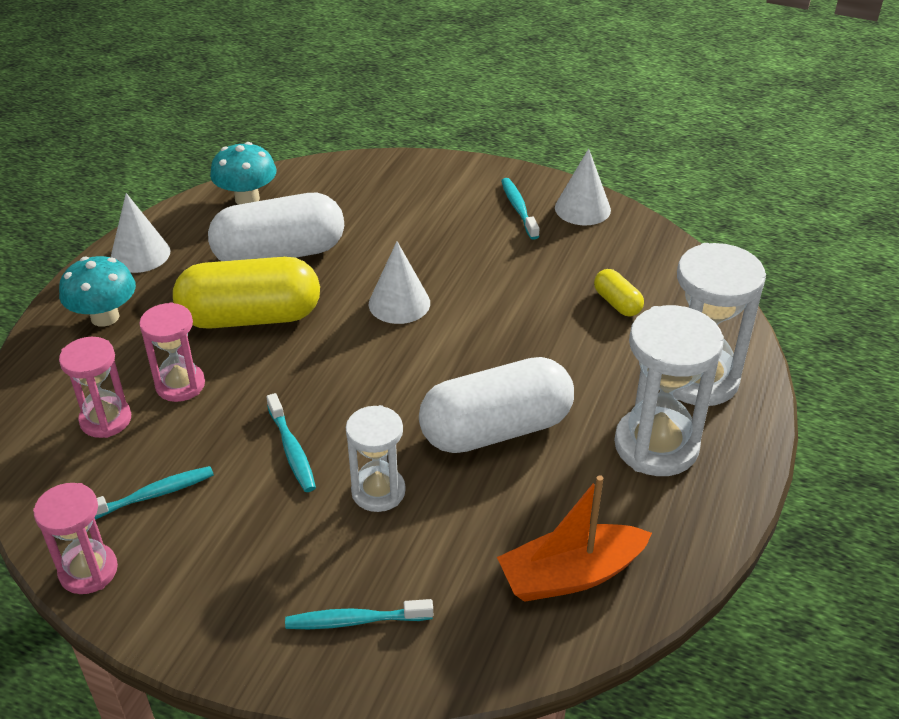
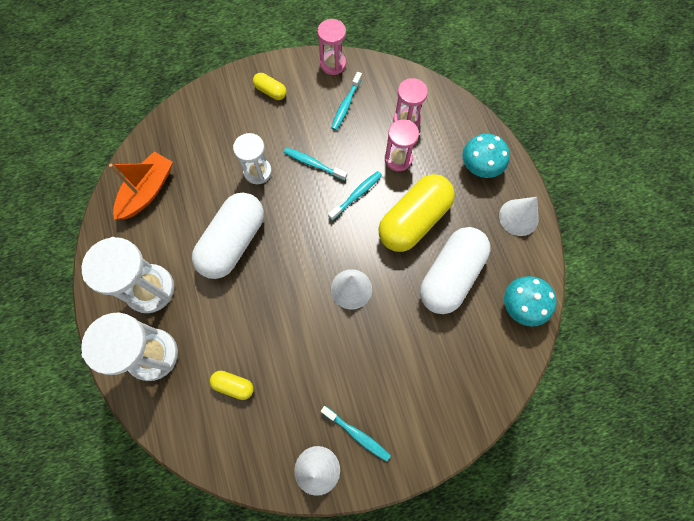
camera: 140 degrees right, 30 degrees up
turquoise toothbrush [285,599,433,629] -> turquoise toothbrush moved to [328,171,382,221]
none -> yellow capsule [253,73,287,100]

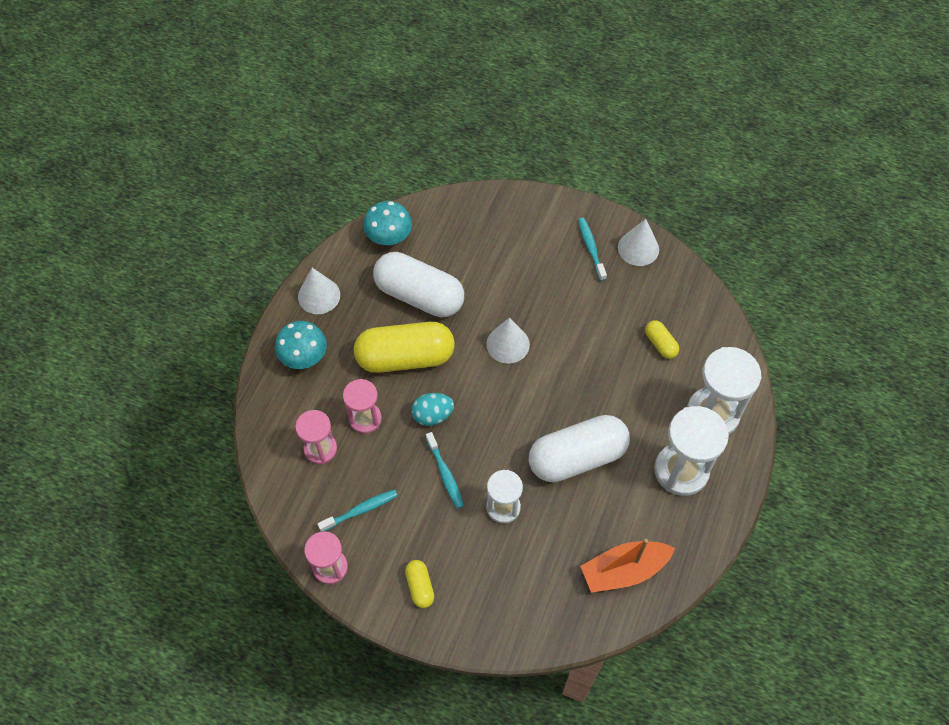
camera: 140 degrees left, 10 degrees down
turquoise toothbrush [328,171,382,221] -> turquoise egg [411,393,454,426]
white capsule [420,227,491,314] -> white capsule turned 45 degrees clockwise [373,252,464,318]

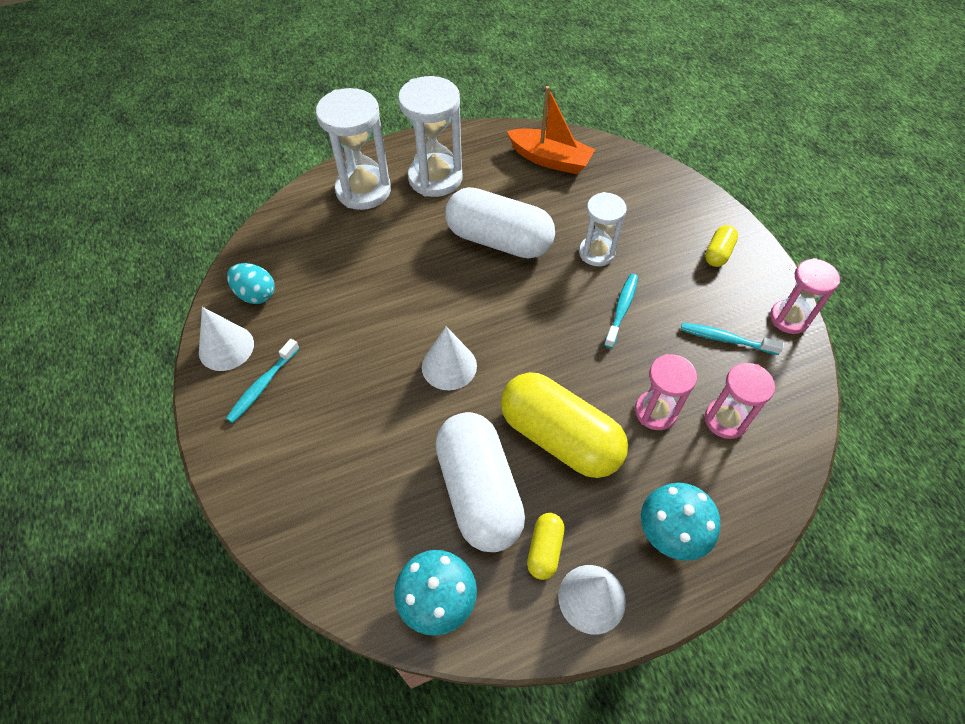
camera: 135 degrees left, 5 degrees down
turquoise egg [411,393,454,426] -> turquoise egg moved to [227,263,275,304]
yellow capsule [645,320,679,359] -> yellow capsule moved to [527,513,565,580]

